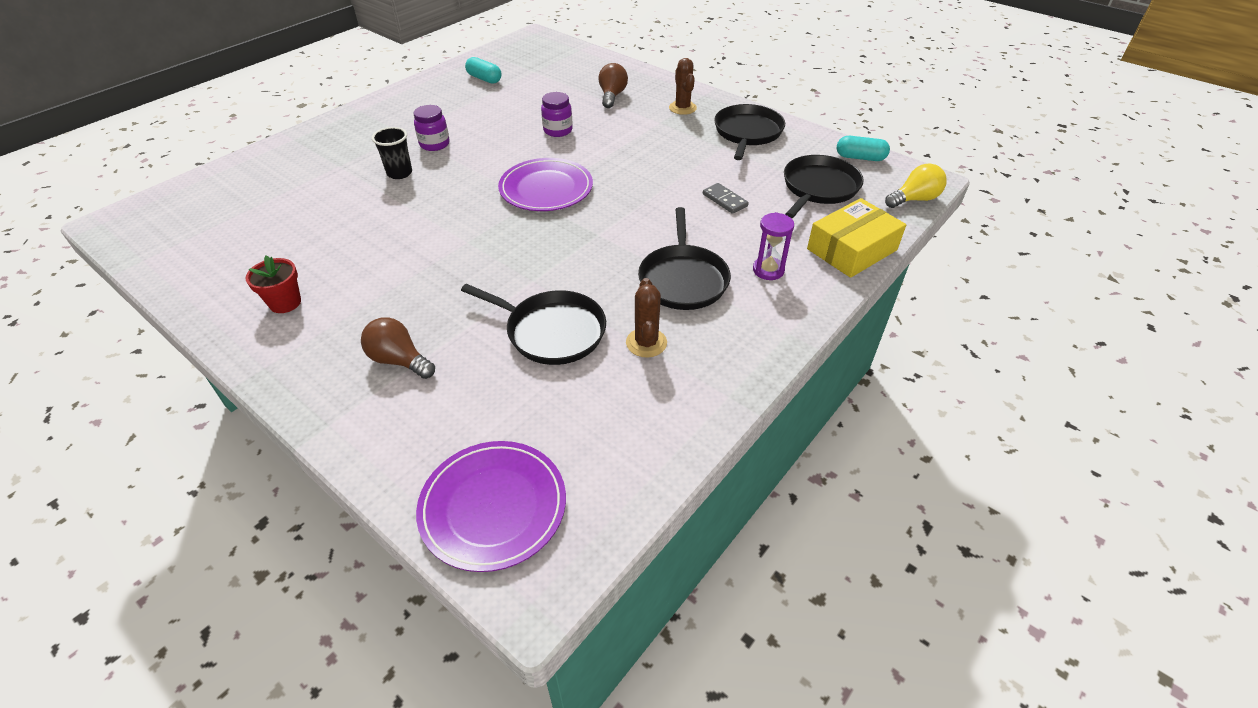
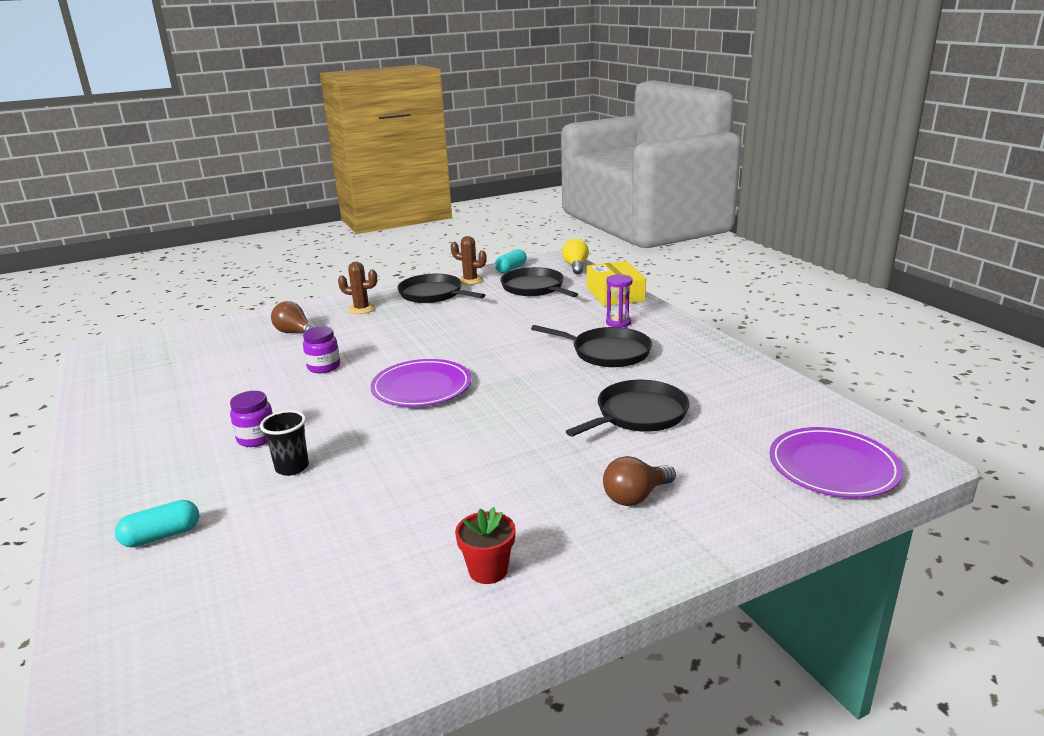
camera: 65 degrees left, 20 degrees down
turquoise capsule [465,57,501,84] -> turquoise capsule moved to [115,500,199,547]
brown cactus [626,278,667,358] -> brown cactus moved to [451,236,487,285]
grey domino [703,183,749,214] -> none

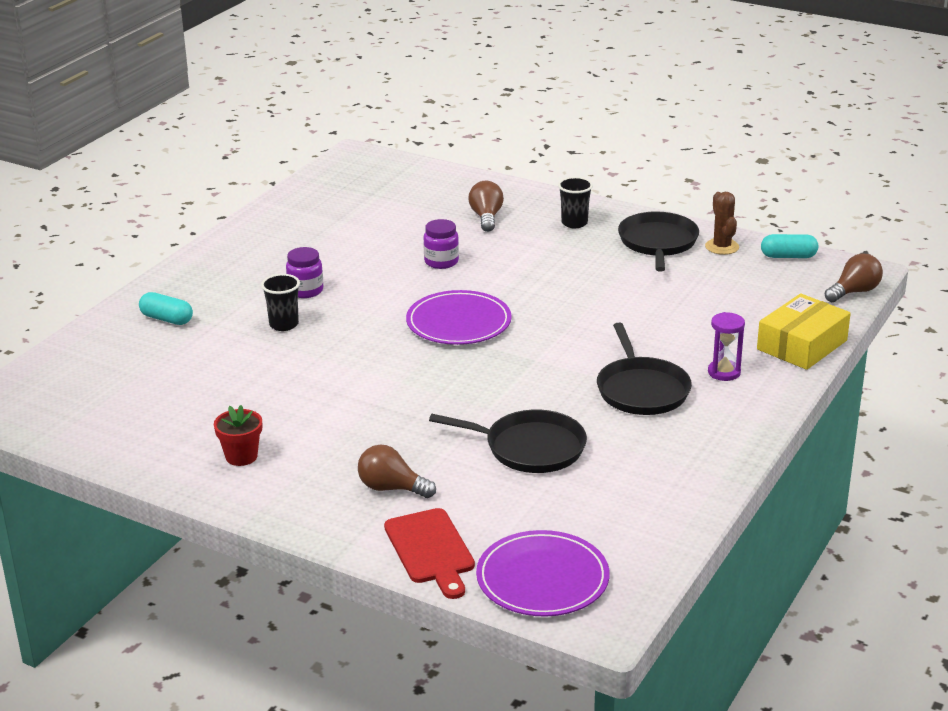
camera: 55 degrees right, 5 degrees up
brown cactus [338,262,377,314] -> black cup [558,177,593,228]
black pan [500,267,578,297] -> none
yellow light bulb [562,238,589,274] -> brown light bulb [825,253,883,302]
none -> red cutting board [384,508,475,599]

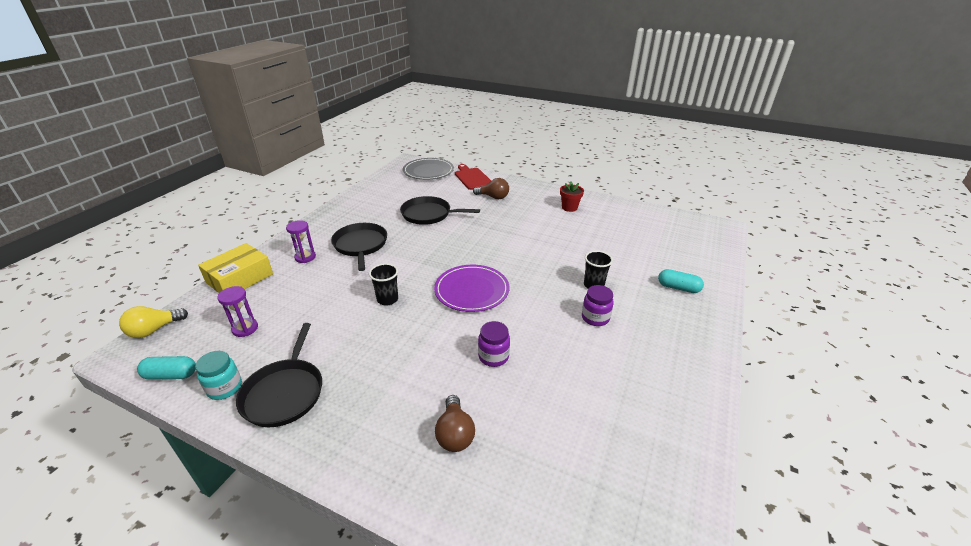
camera: 175 degrees right, 5 degrees up
purple plate [476,530,610,617] -> grey plate [403,158,454,180]
black cup [558,177,593,228] -> black cup moved to [369,263,398,305]
brown cactus [705,192,739,255] -> turquoise jar [195,351,242,400]
brown light bulb [825,253,883,302] -> yellow light bulb [119,306,188,338]
none -> purple hourglass [217,286,258,337]

